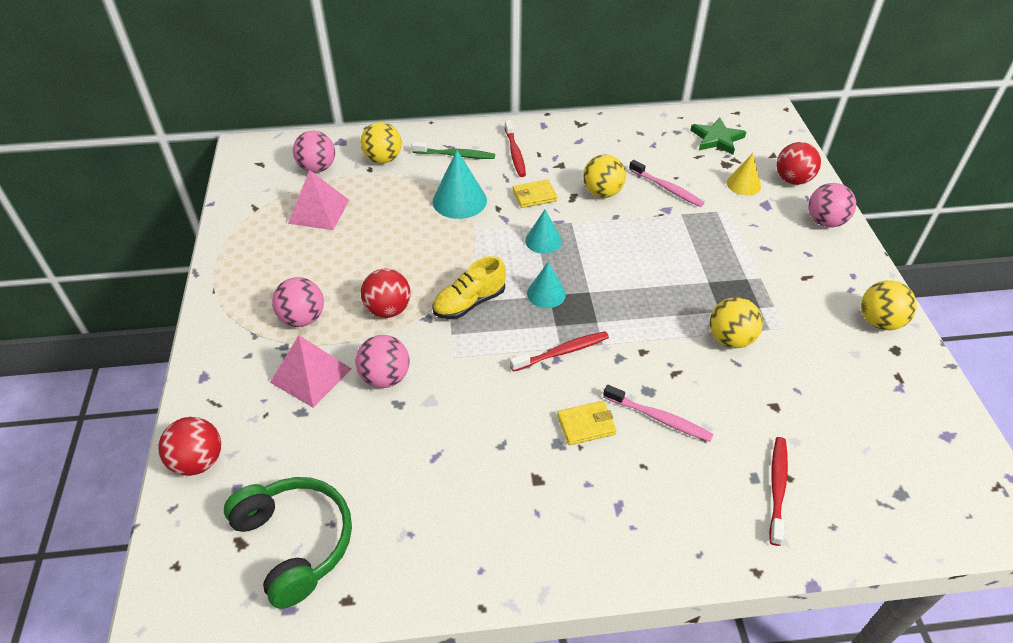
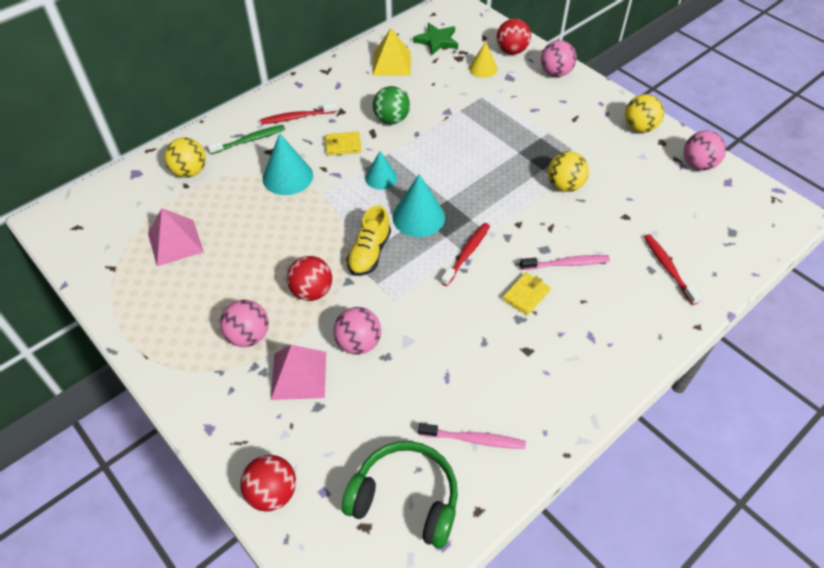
camera: 35 degrees left, 5 degrees up
pink ball [293,131,335,173] -> pink ball moved to [684,131,726,170]
red toothbrush [505,120,526,177] -> red toothbrush turned 120 degrees clockwise [260,102,337,124]
yellow wallet [513,179,557,208] -> yellow wallet turned 45 degrees clockwise [325,132,362,156]
turquoise cone [527,262,566,308] -> turquoise cone [392,174,445,237], size x1.57
yellow ball [583,154,626,198] -> green ball [373,86,410,124]
pink toothbrush [629,160,704,207] -> pink toothbrush moved to [418,423,526,449]
none -> yellow pyramid [373,28,411,76]

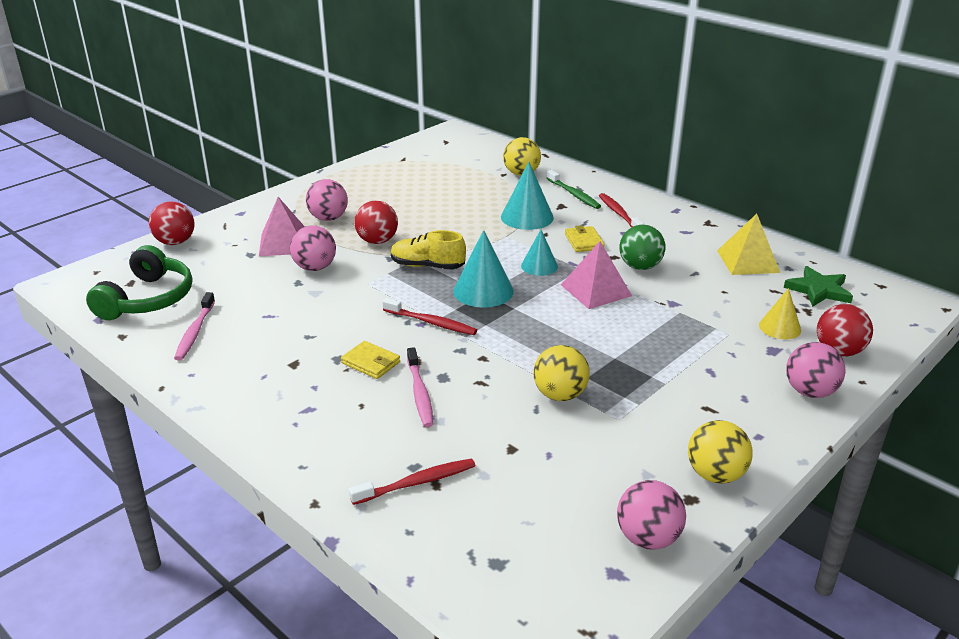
camera: 85 degrees right, 20 degrees down
pink pyramid [148,208,204,266] -> pink pyramid moved to [561,241,632,309]

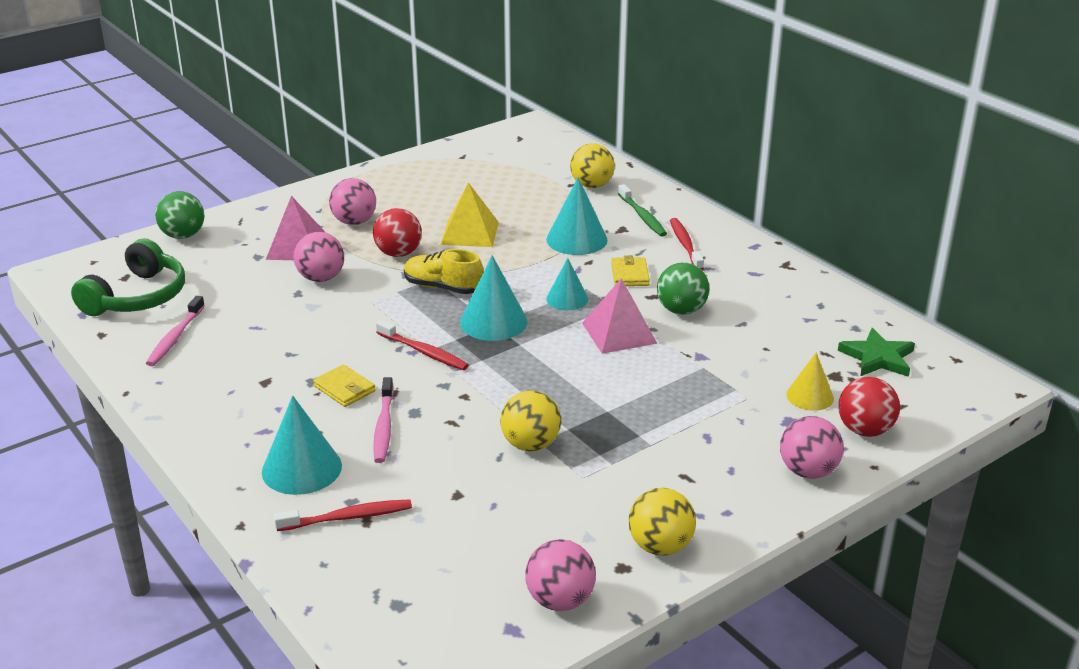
camera: 10 degrees right, 0 degrees up
red ball [149,201,195,245] -> green ball [155,191,204,239]
yellow pyramid [717,214,780,275] -> yellow pyramid moved to [440,182,499,247]
none -> turquoise cone [262,396,342,495]

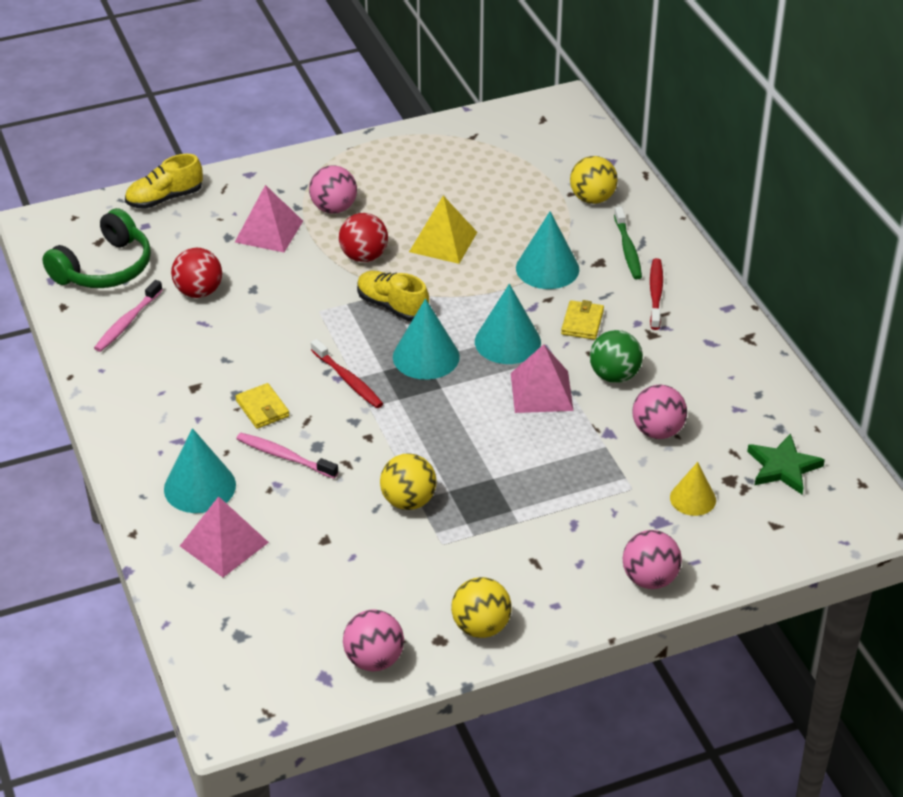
camera: 15 degrees right, 10 degrees up
green ball [155,191,204,239] -> yellow shoe [125,154,203,209]
red toothbrush [274,499,412,531] -> pink pyramid [180,496,269,577]
pink ball [294,232,344,282] -> pink ball moved to [632,385,687,439]
pink toothbrush [373,377,394,463] -> pink toothbrush turned 105 degrees clockwise [236,433,338,479]
turquoise cone [546,258,588,310] -> turquoise cone [475,284,541,364], size x1.57
red ball [838,377,900,437] -> red ball moved to [171,248,222,298]

